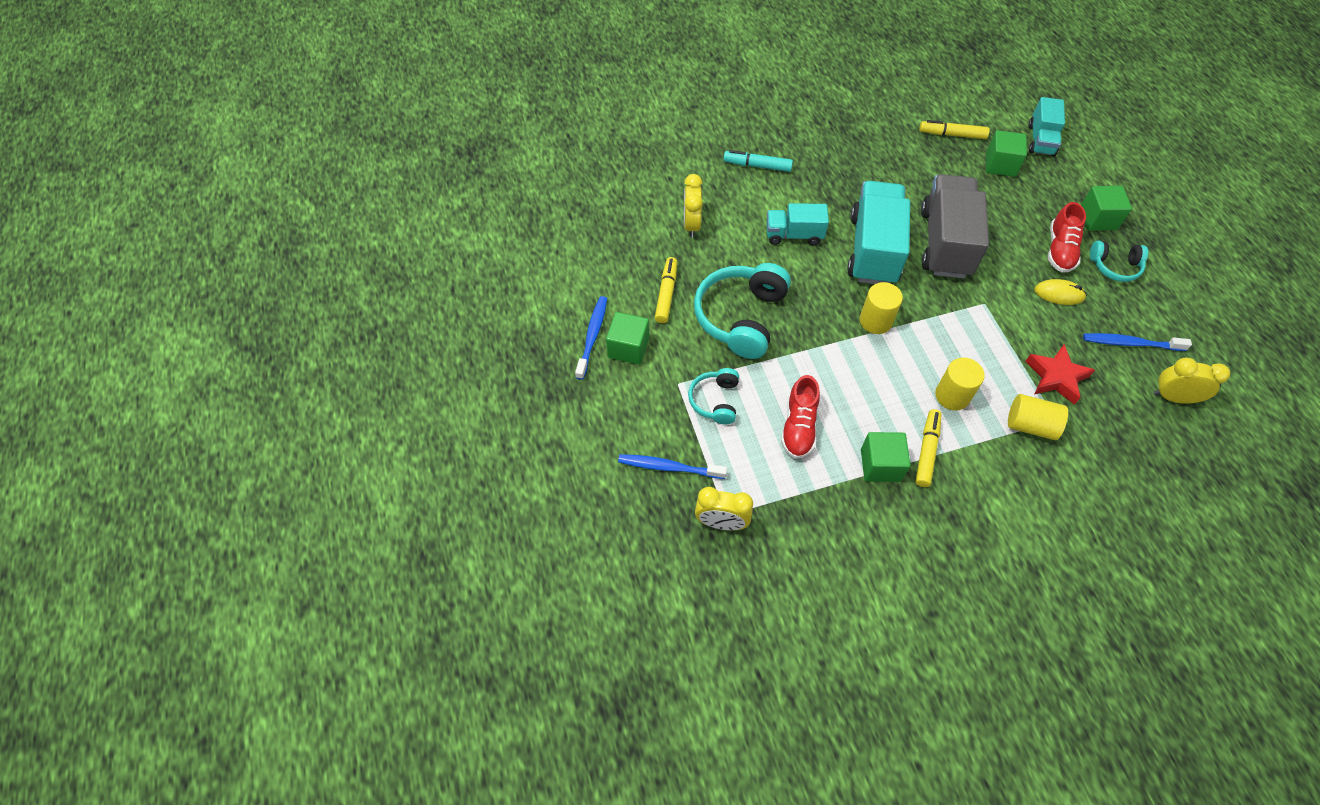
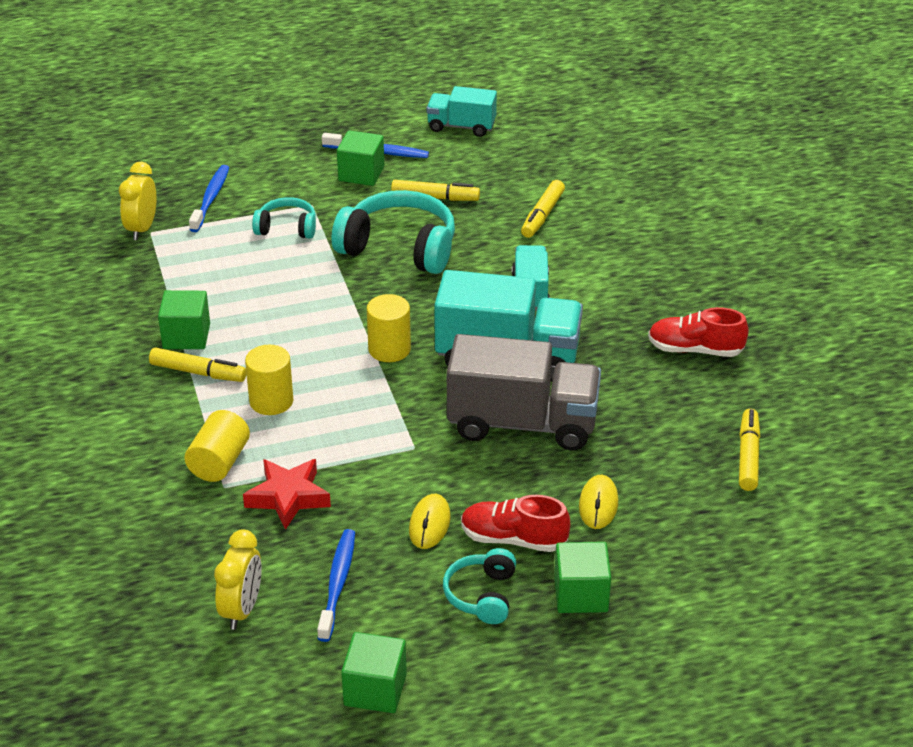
camera: 90 degrees right, 20 degrees down
yellow clock [684,174,703,238] -> yellow marker [521,180,565,238]
turquoise marker [723,150,793,172] -> none
red shoe [781,375,820,459] -> red shoe moved to [648,307,749,357]
green cube [986,130,1027,177] -> green cube moved to [341,632,407,713]
turquoise truck [1028,97,1065,157] -> turquoise truck moved to [426,86,497,137]
none -> yellow mouse [579,475,618,529]

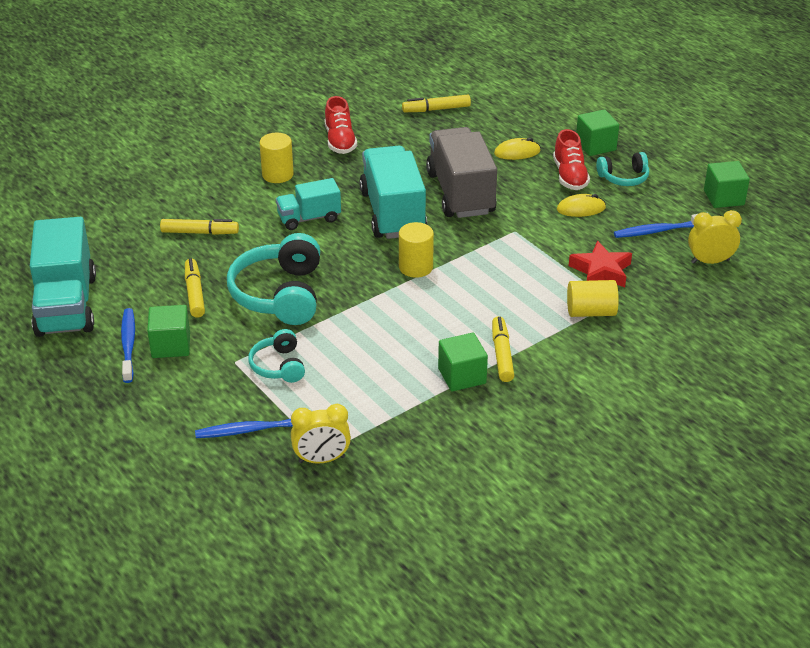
camera: 110 degrees left, 0 degrees up
yellow cylinder [245,345,293,415] -> yellow cylinder moved to [260,133,294,183]
turquoise truck [426,86,497,137] -> turquoise truck [30,217,96,337], size x1.77

